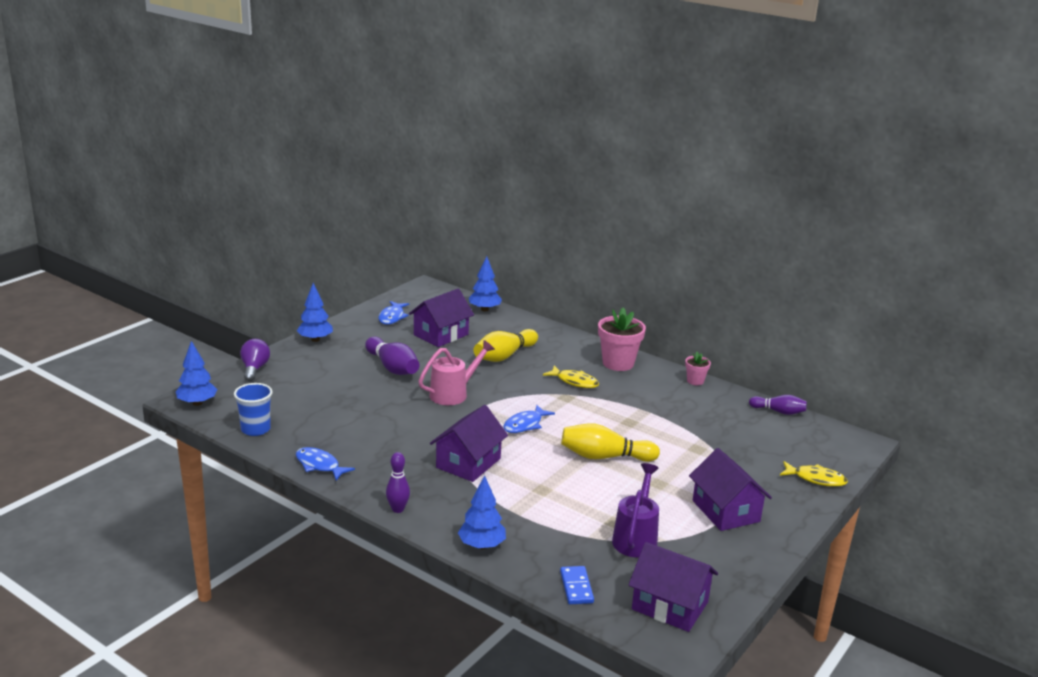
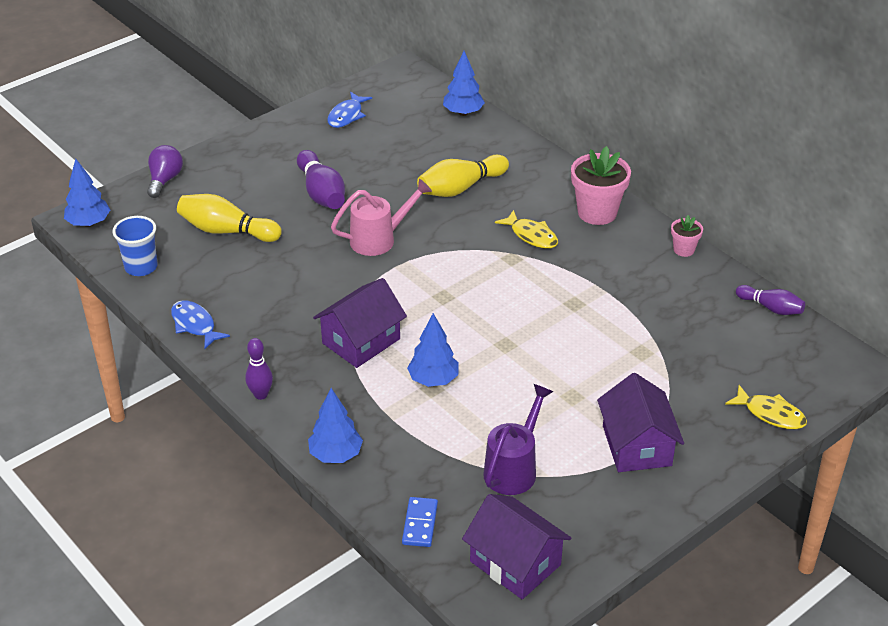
camera: 15 degrees right, 15 degrees up
blue tree [297,283,333,342] -> blue tree moved to [407,313,459,387]
purple house [409,289,474,347] -> none
blue fish [503,405,555,433] -> none
yellow bowling pin [561,423,660,462] -> yellow bowling pin moved to [177,194,282,242]

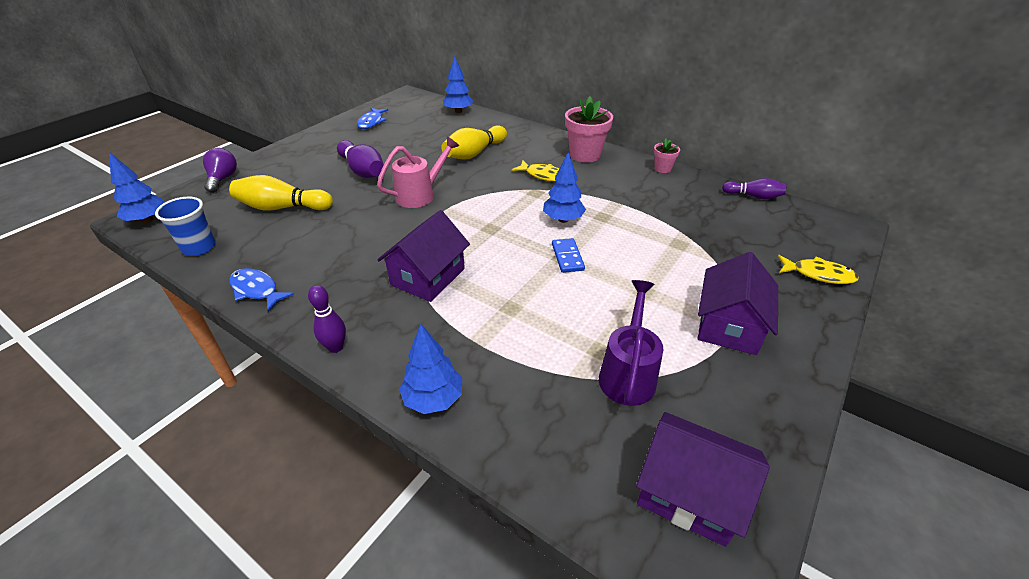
camera: 15 degrees left, 0 degrees up
blue domino [402,497,438,547] -> blue domino moved to [552,238,585,273]
blue tree [407,313,459,387] -> blue tree moved to [543,152,586,223]
purple house [597,373,684,472] -> purple house turned 45 degrees clockwise [698,252,778,355]

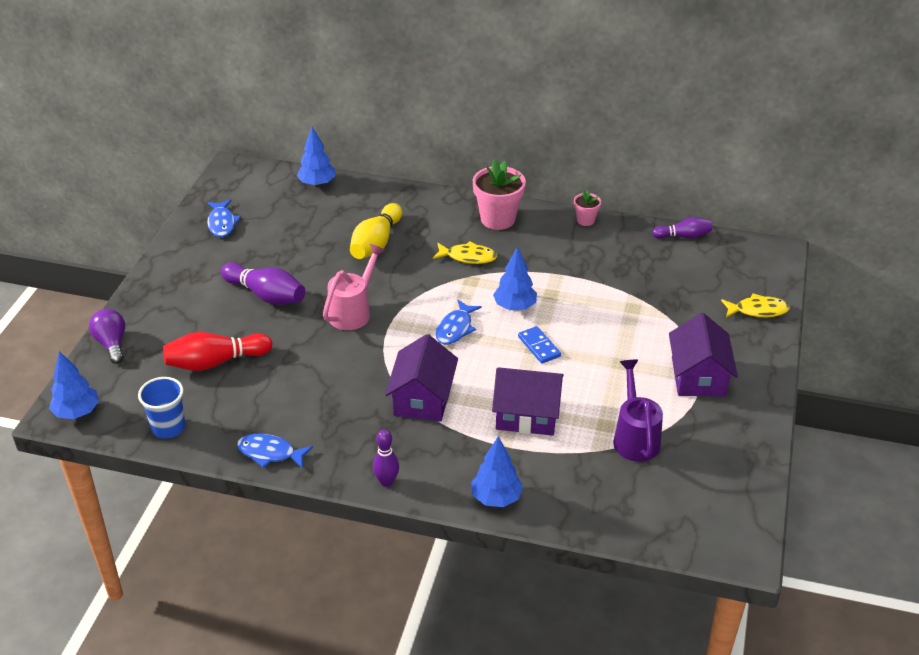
camera: 20 degrees left, 0 degrees up
yellow bowling pin [229,175,333,211] -> red bowling pin [163,332,273,371]
purple house [636,412,770,547] -> purple house moved to [492,368,564,436]
none -> blue fish [436,300,482,345]

